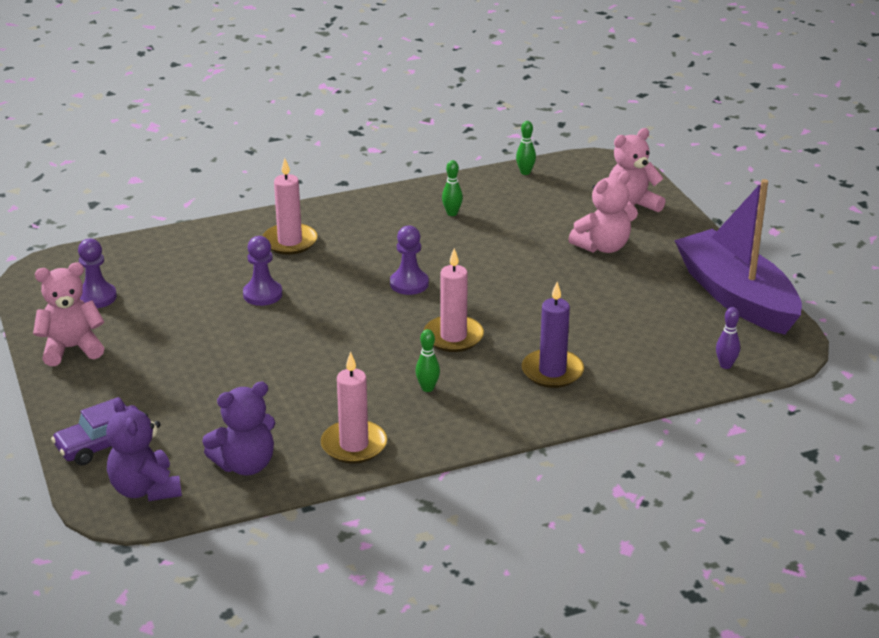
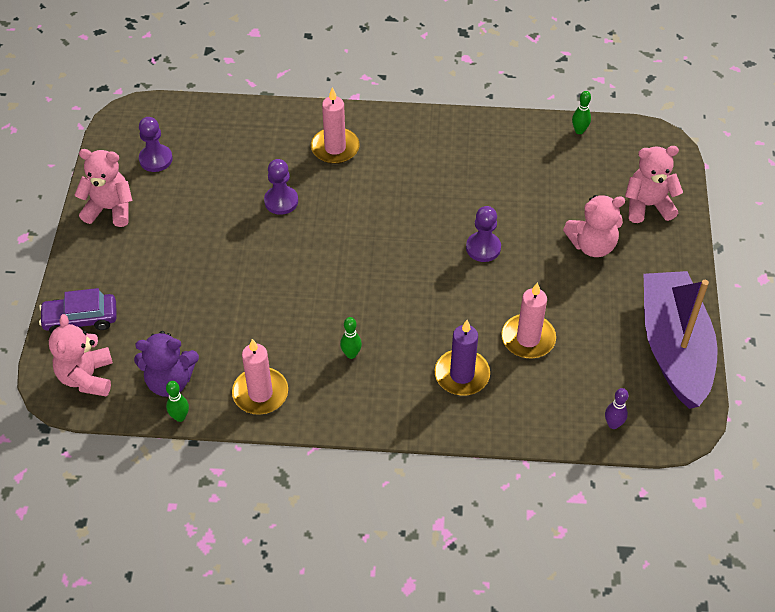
camera: 25 degrees right, 20 degrees up
purple teddy bear [106,397,182,501] -> pink teddy bear [49,314,113,396]
purple pawn [390,225,429,295] -> purple pawn moved to [466,206,501,262]
pink candle [424,248,484,352] -> pink candle moved to [502,282,556,358]
green bowling pin [442,160,463,216] -> green bowling pin moved to [166,381,189,422]

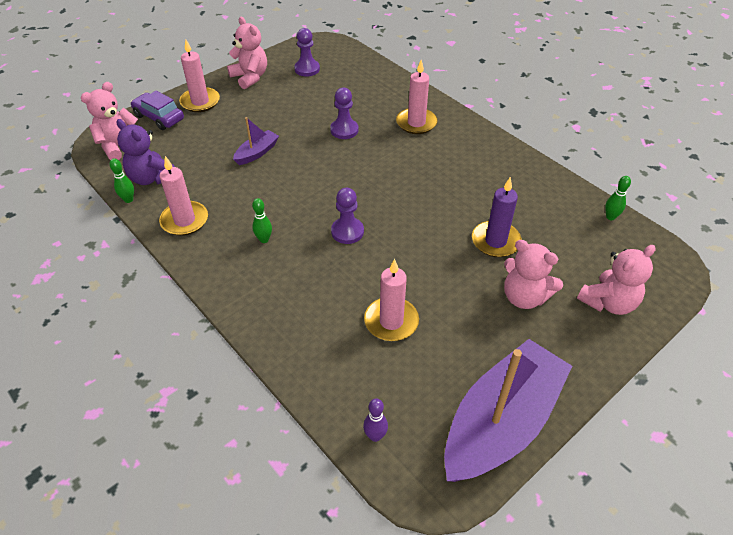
camera: 45 degrees right, 5 degrees down
purple candle [435,320,490,396] -> purple candle moved to [472,177,522,257]
purple pawn [466,206,501,262] -> purple pawn moved to [331,188,364,244]
pink teddy bear [625,146,683,223] -> pink teddy bear turned 105 degrees clockwise [577,245,656,315]
none -> pink candle [179,40,220,112]
none -> purple boat [233,117,279,165]

